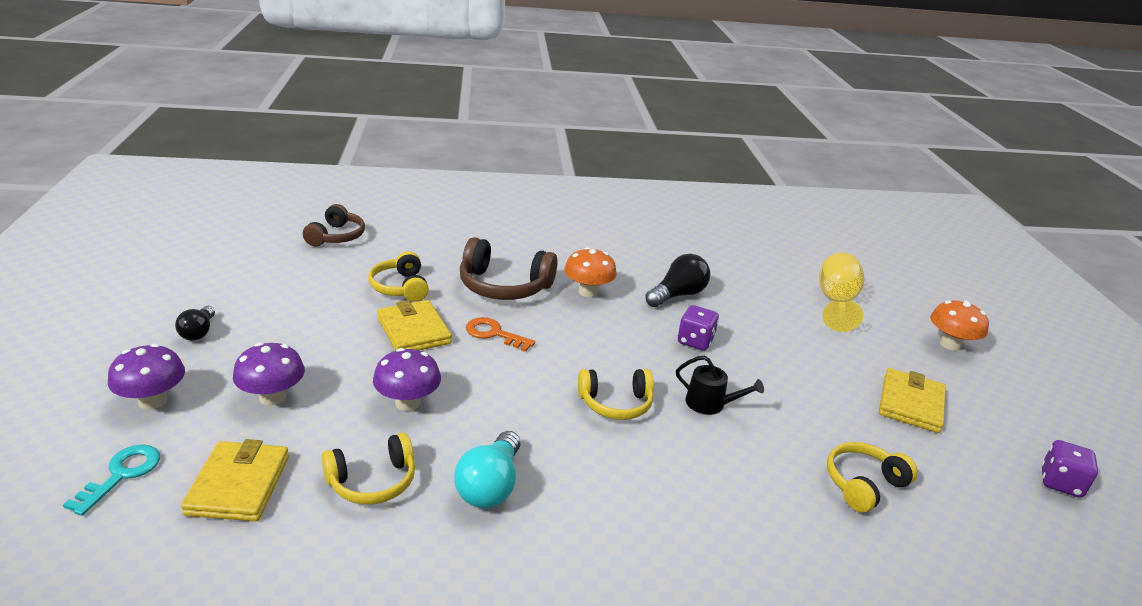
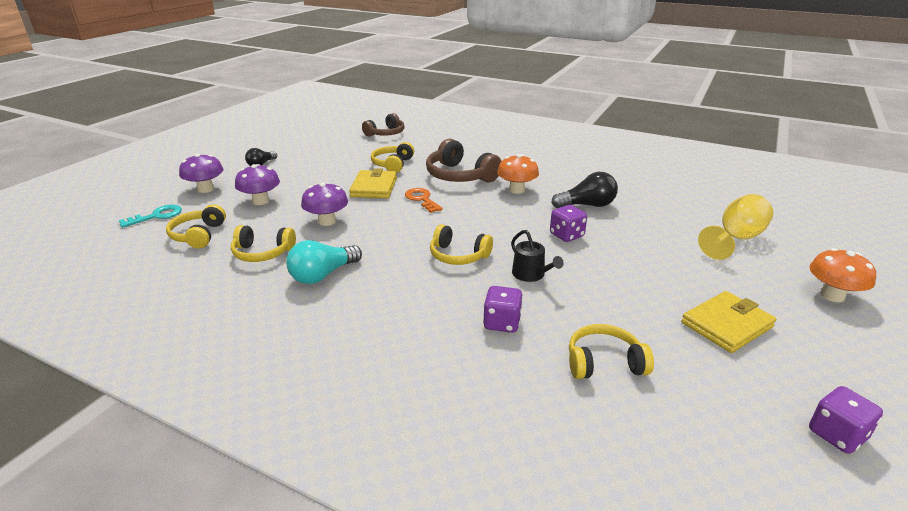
camera: 35 degrees right, 0 degrees up
yellow wallet [181,439,289,521] -> yellow headphones [166,204,226,249]
none -> purple dice [483,286,523,333]

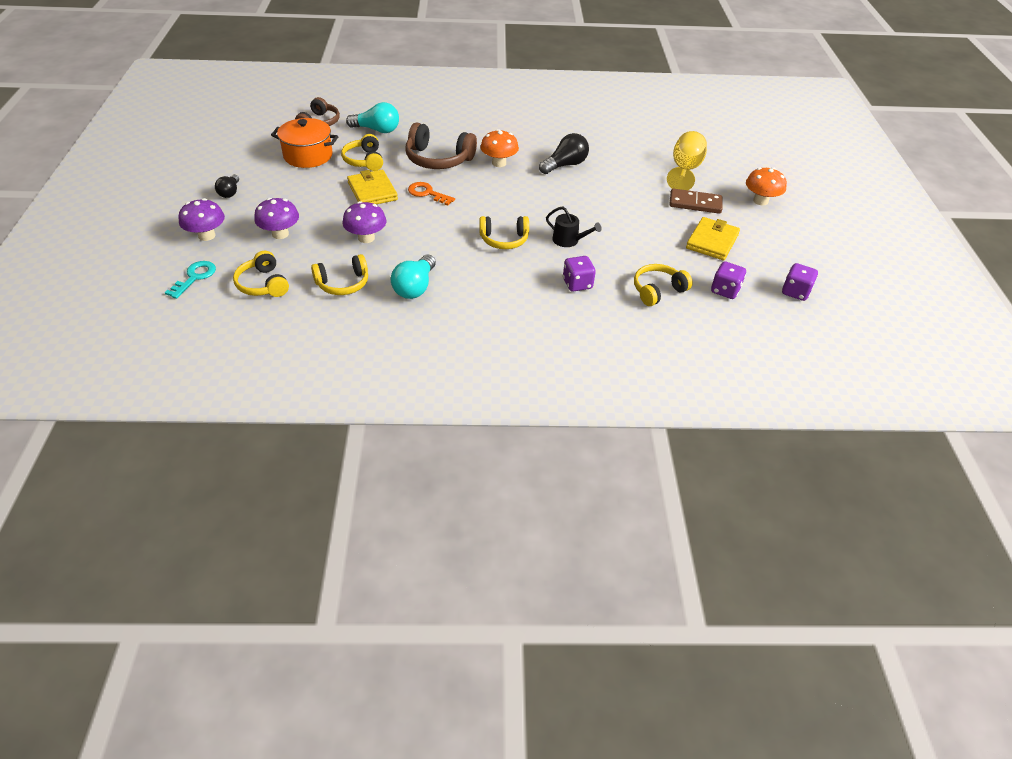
camera: 30 degrees left, 15 degrees up
purple dice [550,205,587,242] -> purple dice moved to [711,261,746,299]
none -> orange pot [271,118,338,168]
none -> turquoise light bulb [346,102,399,133]
none -> brown domino [669,188,722,214]

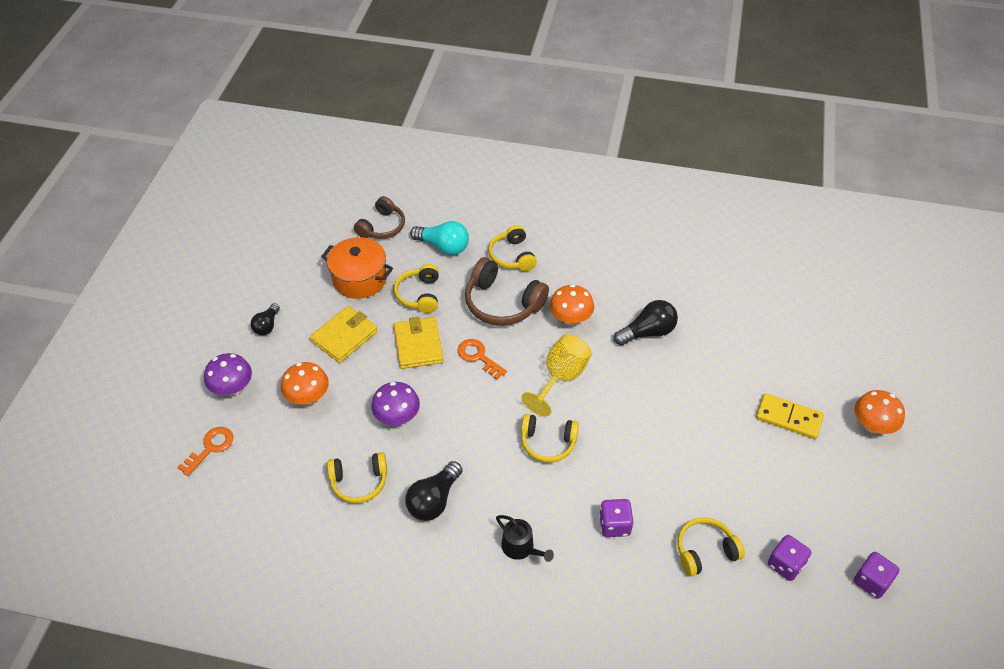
camera: 15 degrees right, 5 degrees up
turquoise key [165,261,216,299] -> orange key [177,427,233,476]
yellow headphones [233,251,289,297] -> yellow headphones moved to [488,225,537,271]
purple mushroom [254,198,299,239] -> orange mushroom [281,362,329,405]
turquoise light bulb [391,255,436,299] -> black light bulb [405,461,463,521]
black watering can [546,207,602,247] -> black watering can moved to [496,515,554,562]
yellow goblet [667,131,707,190] -> yellow goblet moved to [521,334,592,416]
brown domino [669,188,722,214] -> yellow domino [756,393,824,439]
yellow wallet [686,217,740,260] -> yellow wallet moved to [310,306,378,363]

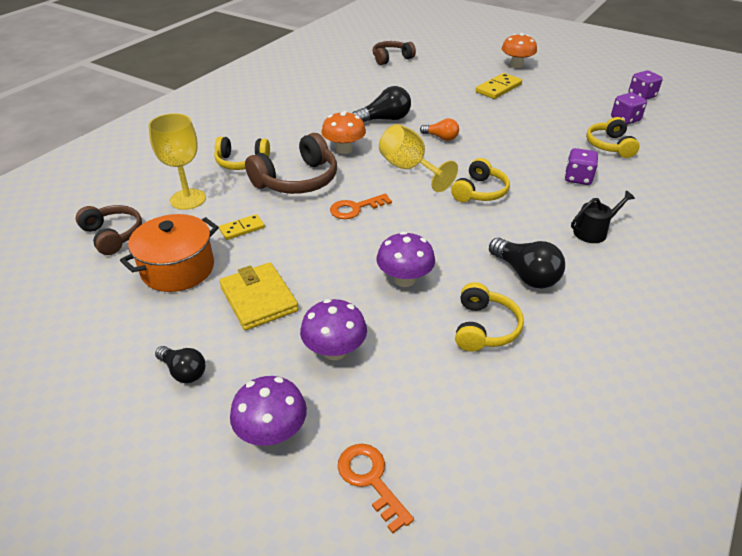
camera: 70 degrees left, 10 degrees down
orange mushroom [281,362,329,405] -> purple mushroom [300,299,367,360]
yellow headphones [394,264,439,313] -> yellow domino [219,214,265,240]
yellow wallet [394,317,443,369] -> none
turquoise light bulb [410,221,469,255] -> yellow goblet [148,113,206,210]
black light bulb [614,300,678,345] -> black light bulb turned 75 degrees clockwise [352,86,411,123]
none -> brown headphones [372,41,416,65]
none -> orange light bulb [420,118,459,141]

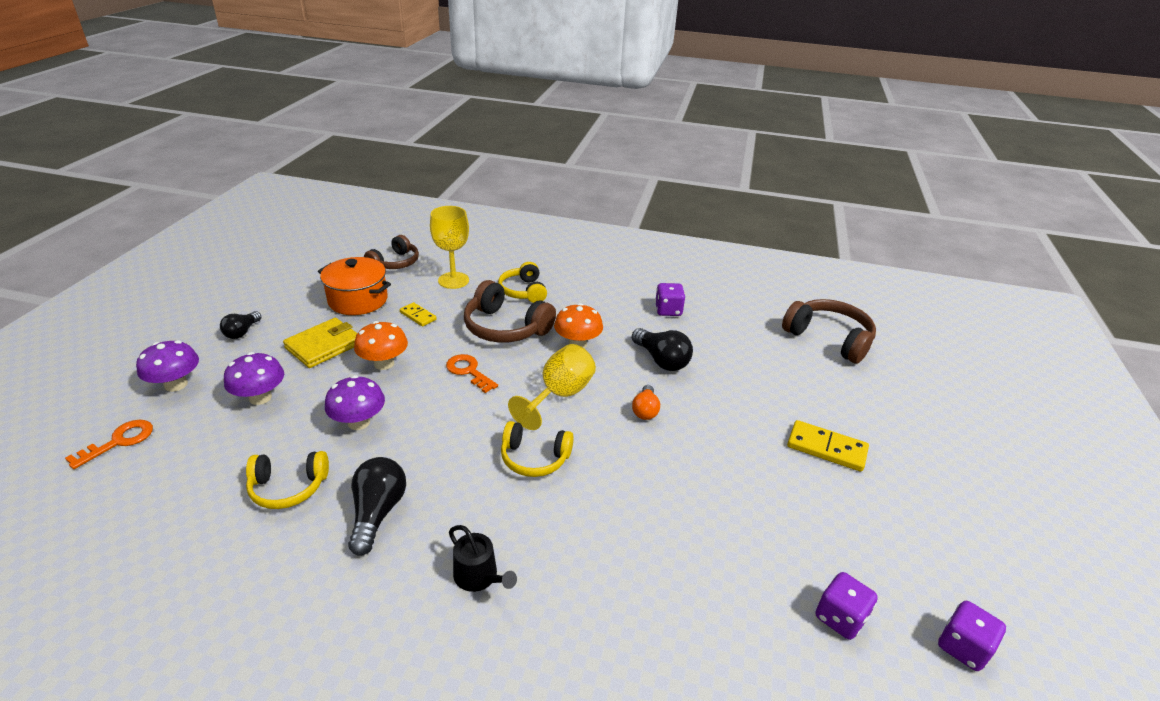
camera: 70 degrees right, 5 degrees down
brown headphones [372,41,416,65] -> brown headphones [782,299,876,364], size x1.51
black light bulb [489,238,565,288] -> black light bulb turned 150 degrees clockwise [348,457,406,555]
orange mushroom [502,33,537,68] -> orange mushroom moved to [354,321,408,370]
purple dice [565,148,598,185] -> purple dice moved to [655,283,685,316]
yellow headphones [586,117,640,158] -> none

